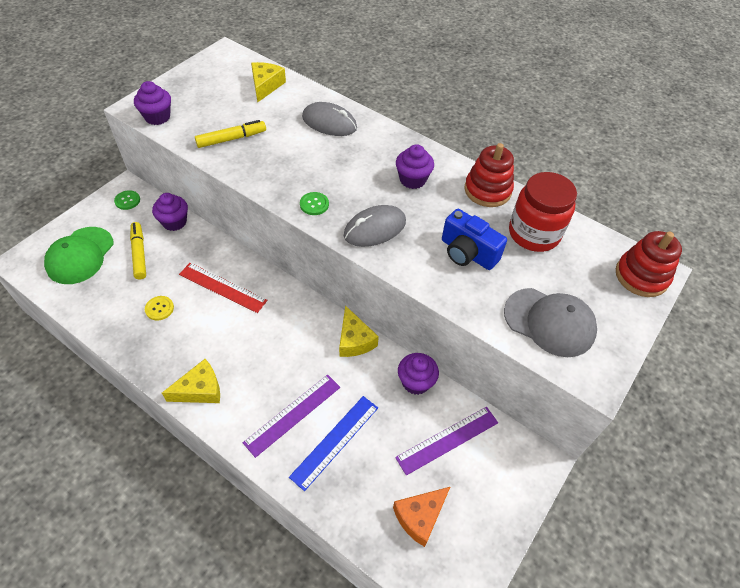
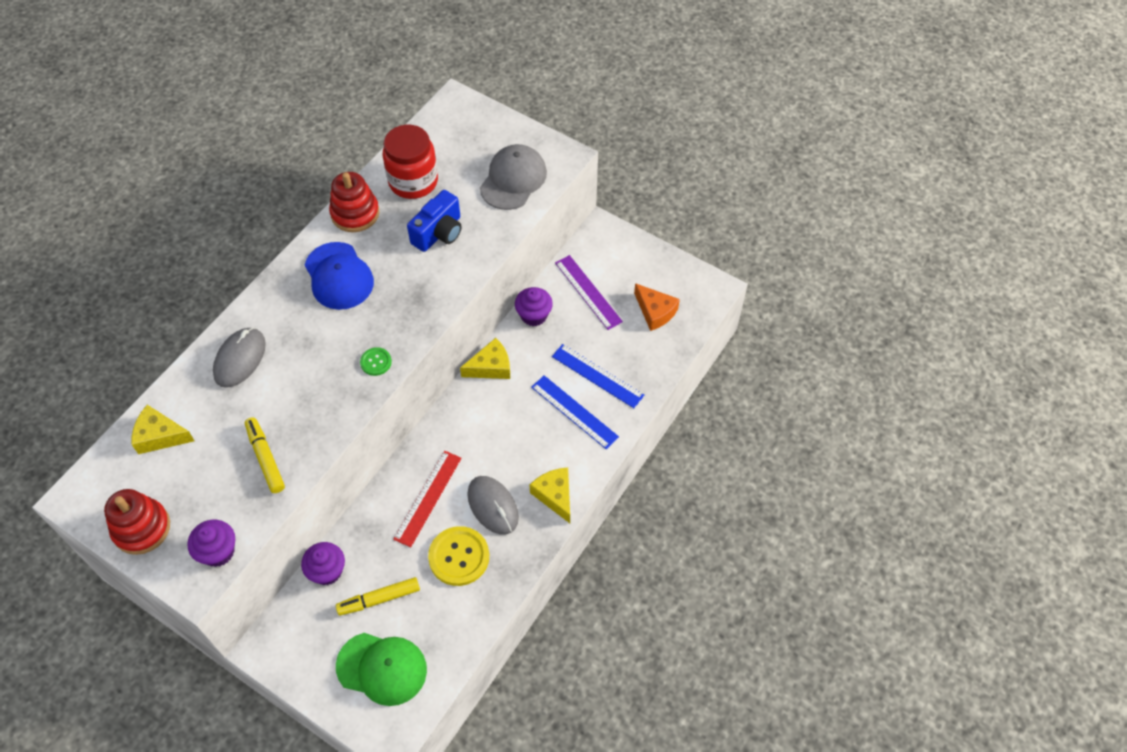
camera: 90 degrees left, 5 degrees up
green button [114,190,140,210] -> none
yellow button [145,296,174,321] -> yellow button [428,526,489,586], size x1.95
purple ruler [243,374,340,458] -> blue ruler [531,375,619,449]
grey mouse [344,205,406,247] -> grey mouse moved to [467,476,519,535]
purple cupcake [396,144,434,189] -> blue cap [305,242,374,310]
red stacking toy [616,231,682,297] -> red stacking toy moved to [104,489,170,555]

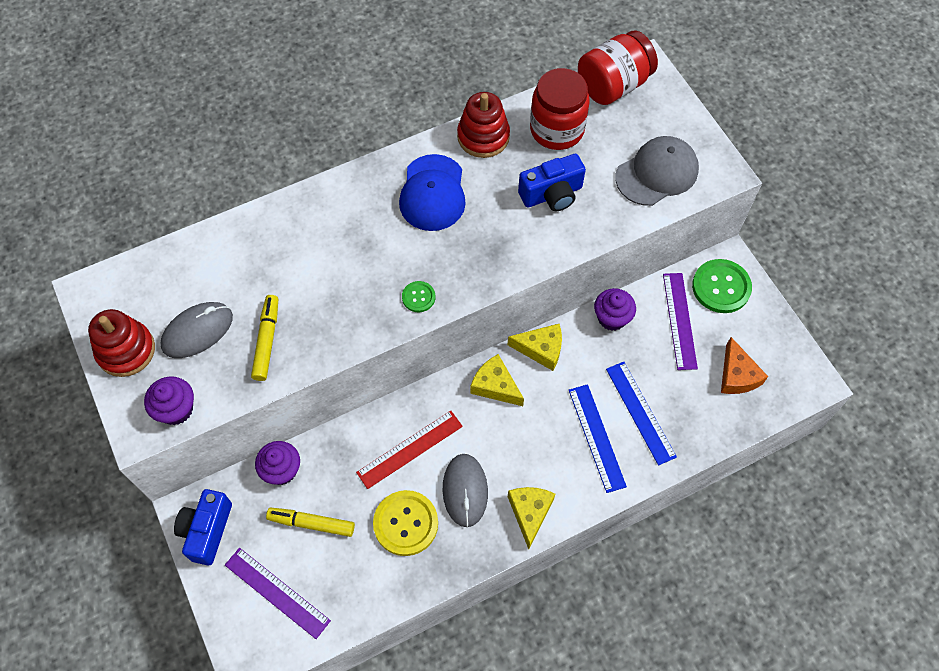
camera: 30 degrees right, 5 degrees up
yellow cheese [132,405,195,454] -> yellow cheese moved to [470,354,524,406]
grey mouse [213,328,266,388] -> grey mouse moved to [161,302,233,358]
green cap [336,633,427,706] -> purple ruler [225,548,331,639]
none -> blue camera [174,489,232,565]
none -> red jar [578,30,658,105]
none -> green button [692,259,752,313]

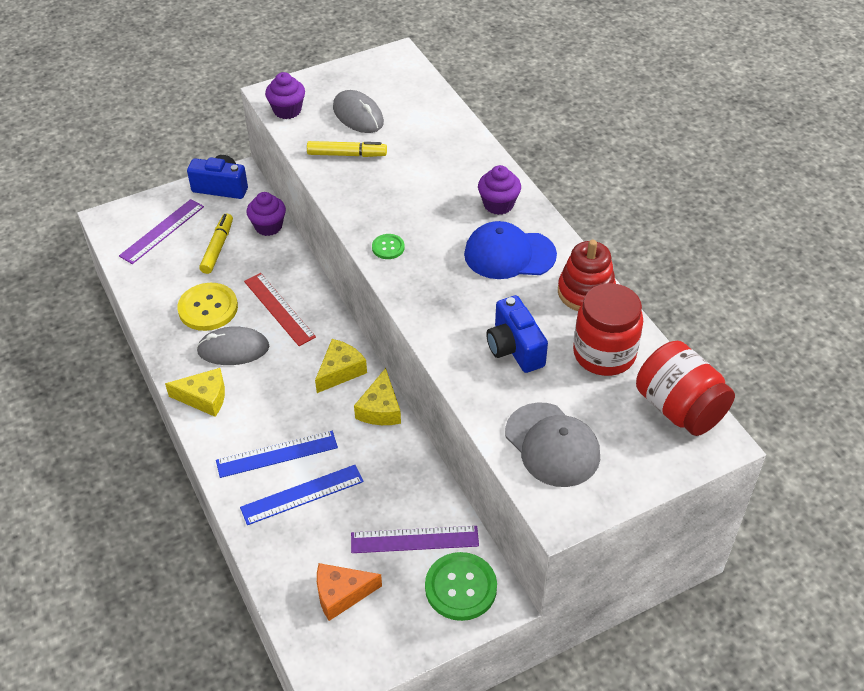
camera: 90 degrees right, 15 degrees down
red stacking toy [88,309,155,377] -> none
purple cupcake [594,288,636,331] -> purple cupcake moved to [478,165,521,215]

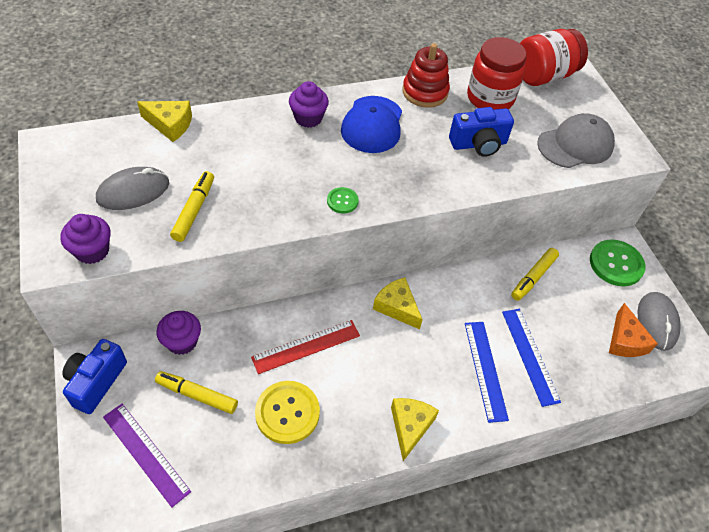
camera: 85 degrees left, 5 degrees up
grey mouse [196,327,269,365] -> grey mouse moved to [637,292,681,351]
purple ruler [351,526,479,553] -> none
yellow cheese [354,368,401,425] -> yellow cheese moved to [137,101,192,142]
none -> yellow marker [511,248,559,301]

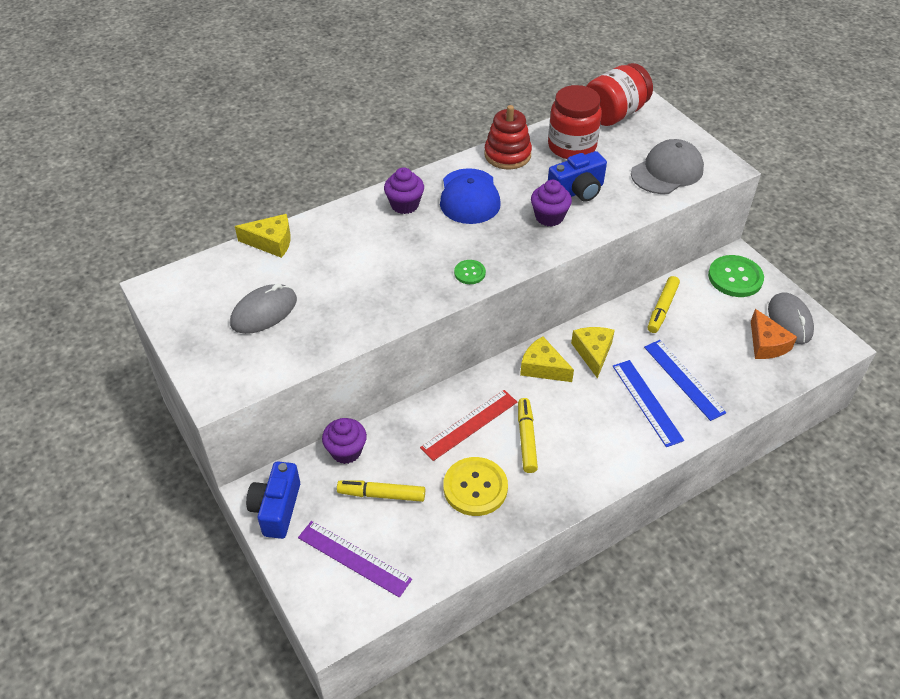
camera: 10 degrees left, 5 degrees down
purple cupcake [61,214,111,264] -> purple cupcake moved to [531,180,572,227]
yellow marker [170,171,214,242] -> yellow marker moved to [518,398,538,473]
yellow cheese [391,398,439,461] -> yellow cheese moved to [571,327,615,379]

